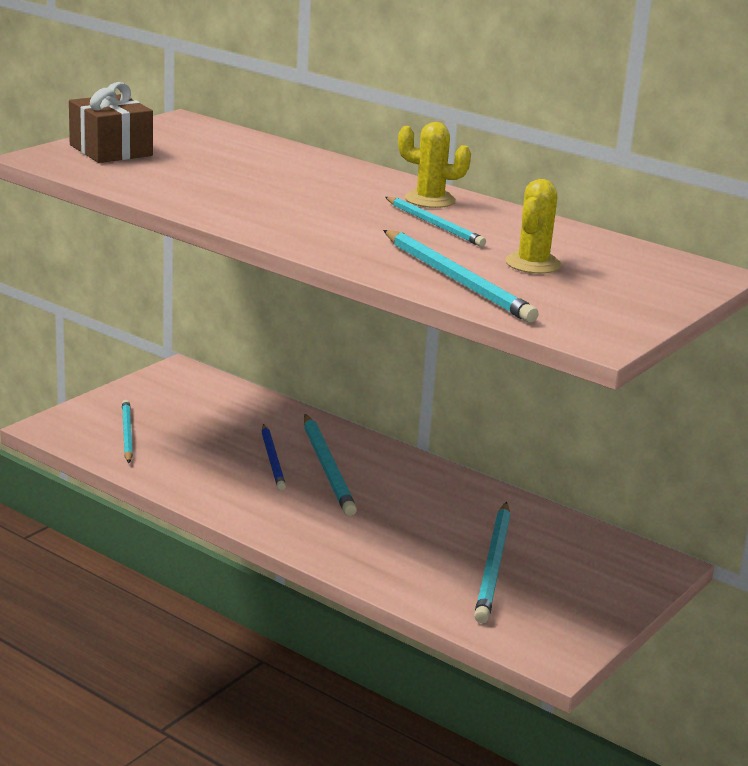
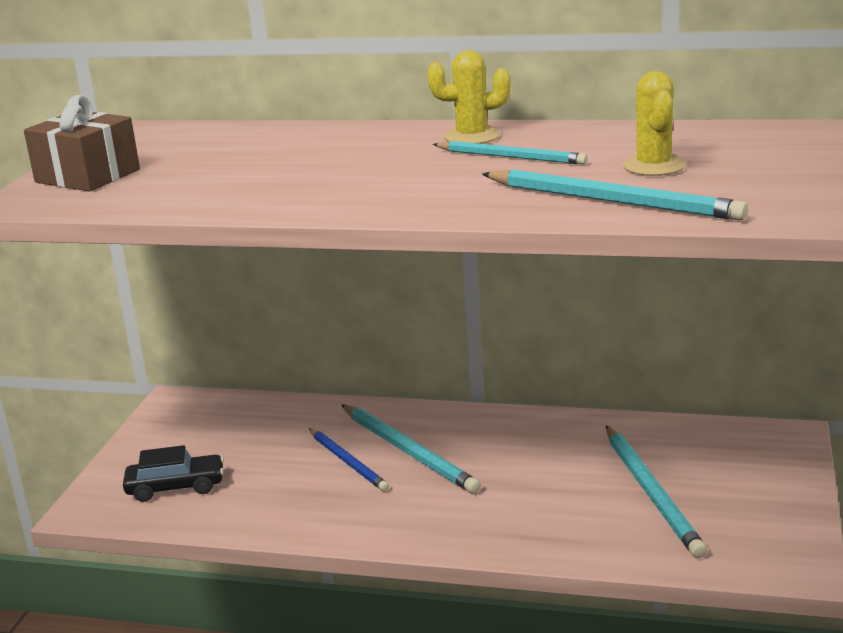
camera: 20 degrees left, 0 degrees up
turquoise pencil [122,400,133,463] -> black car [123,445,224,502]

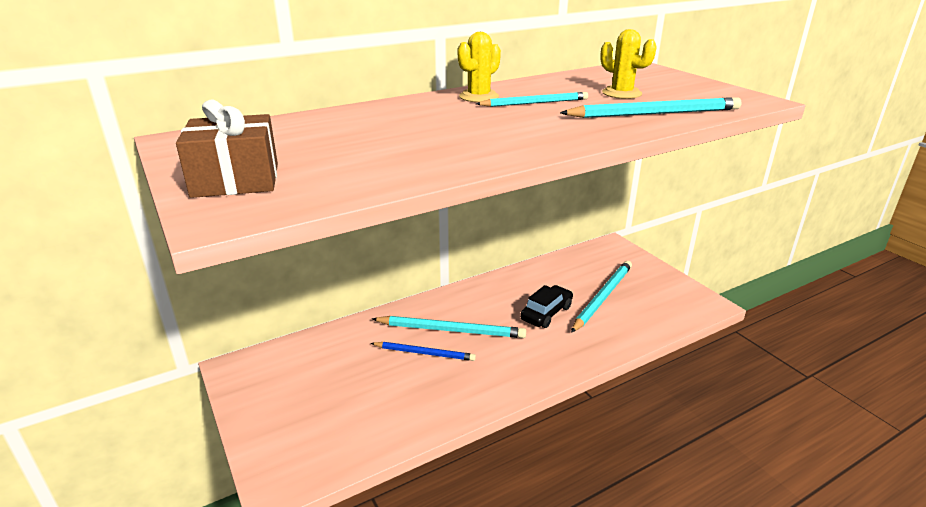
camera: 45 degrees left, 5 degrees up
black car [123,445,224,502] -> black car moved to [520,285,573,328]
turquoise pencil [606,426,707,558] -> turquoise pencil turned 90 degrees counterclockwise [571,261,632,333]

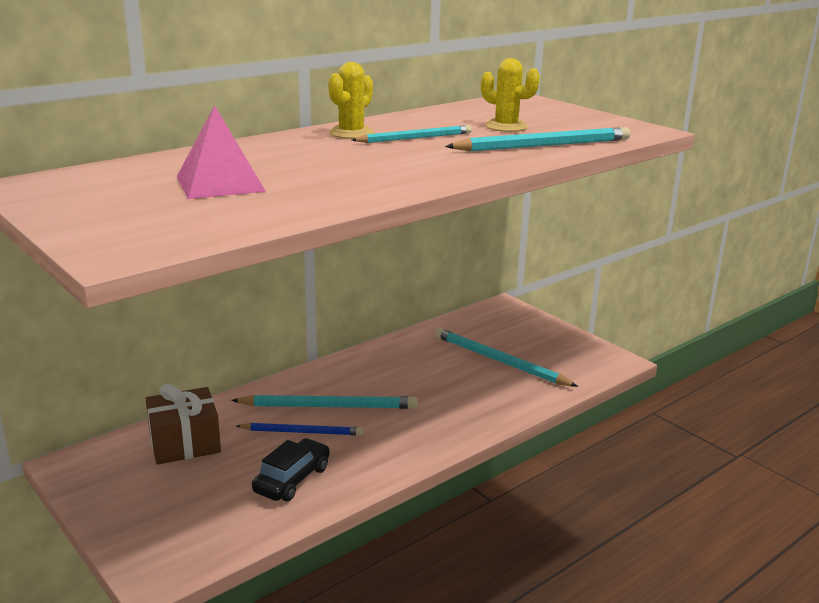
camera: 10 degrees left, 5 degrees down
brown gift [176,99,278,198] -> brown gift moved to [146,383,221,465]
black car [520,285,573,328] -> black car moved to [252,438,330,501]
turquoise pencil [571,261,632,333] -> turquoise pencil turned 75 degrees counterclockwise [435,328,578,387]
none -> pink pyramid [177,105,266,199]

